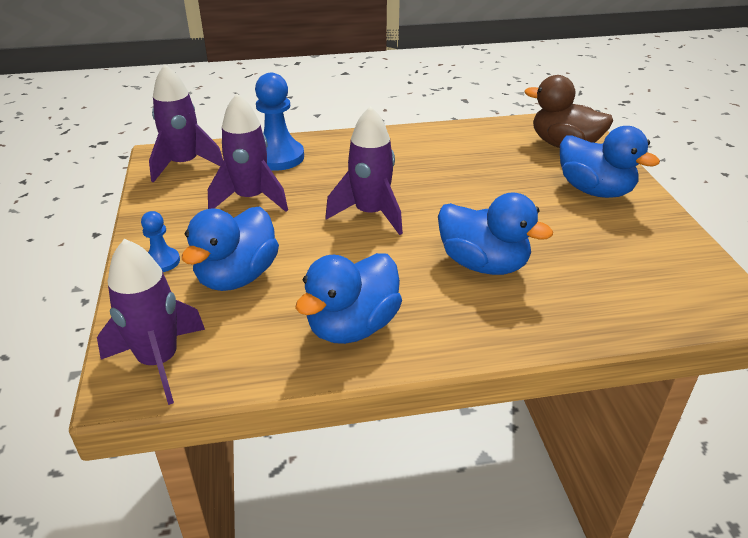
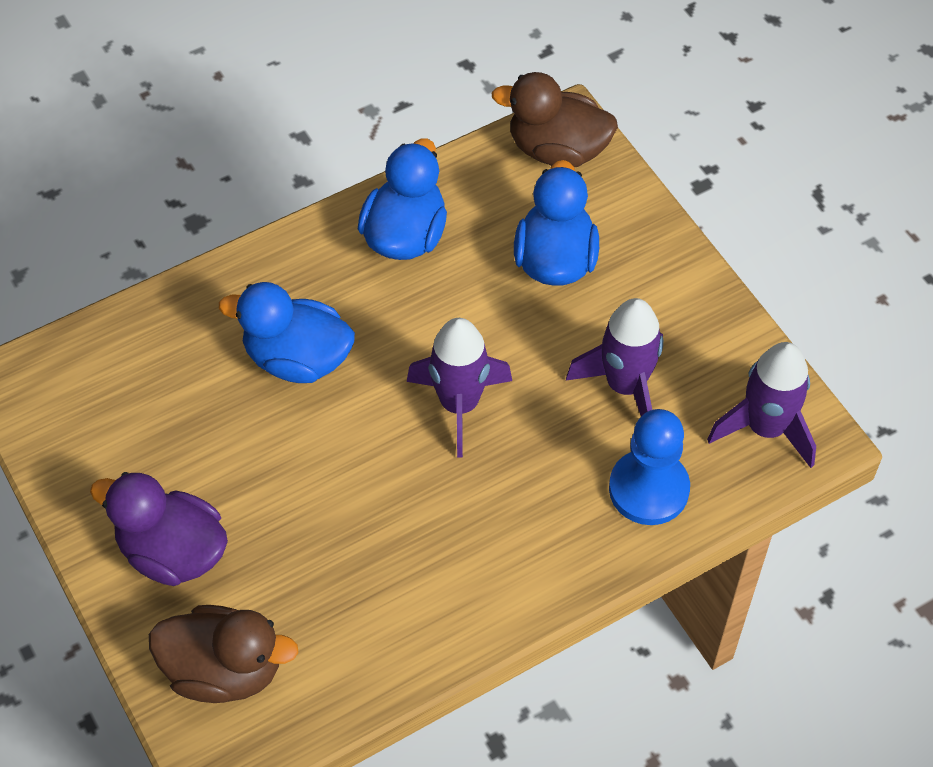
camera: 160 degrees right, 20 degrees up
purple rocket [97,239,205,405] -> brown duck [491,72,618,167]
blue pawn [141,211,180,272] -> none
blue duck [560,126,660,198] -> purple duck [90,472,228,586]

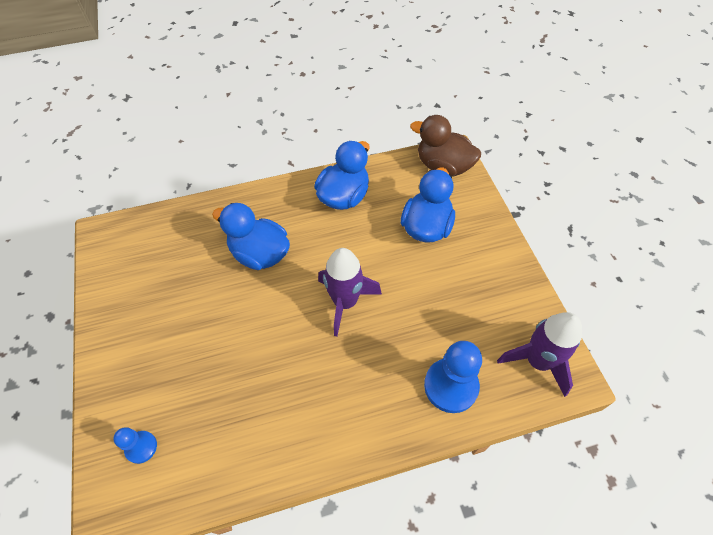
camera: 15 degrees right, 0 degrees up
purple duck [90,472,228,586] -> none
brown duck [149,605,299,703] -> blue pawn [113,427,157,464]
purple rocket [566,298,663,416] -> none

